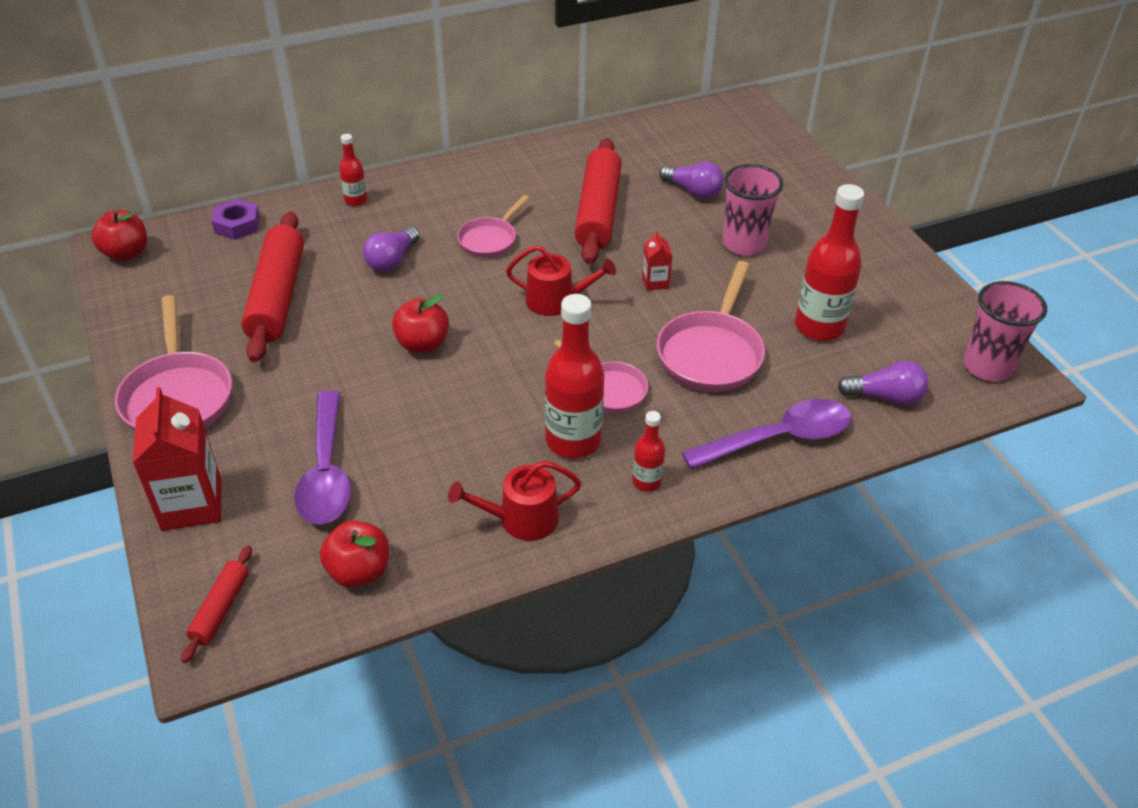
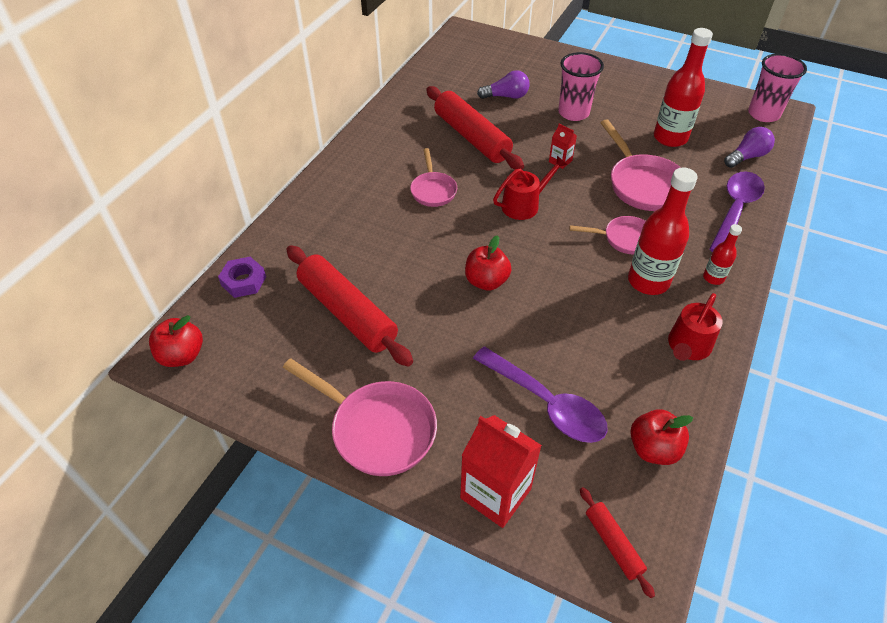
camera: 40 degrees left, 5 degrees up
red bottle [339,134,367,206] -> none
purple light bulb [363,226,420,272] -> none

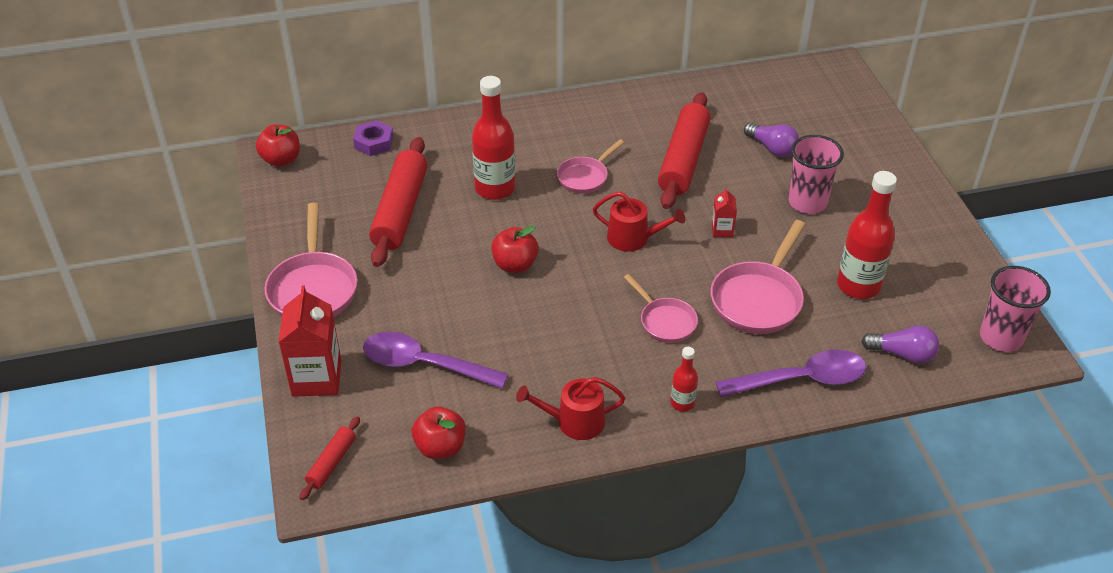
camera: 50 degrees right, 5 degrees down
purple spoon [473,347,607,443] -> purple spoon turned 105 degrees clockwise [363,332,509,389]
red bottle [628,168,698,295] -> red bottle moved to [472,76,516,200]

